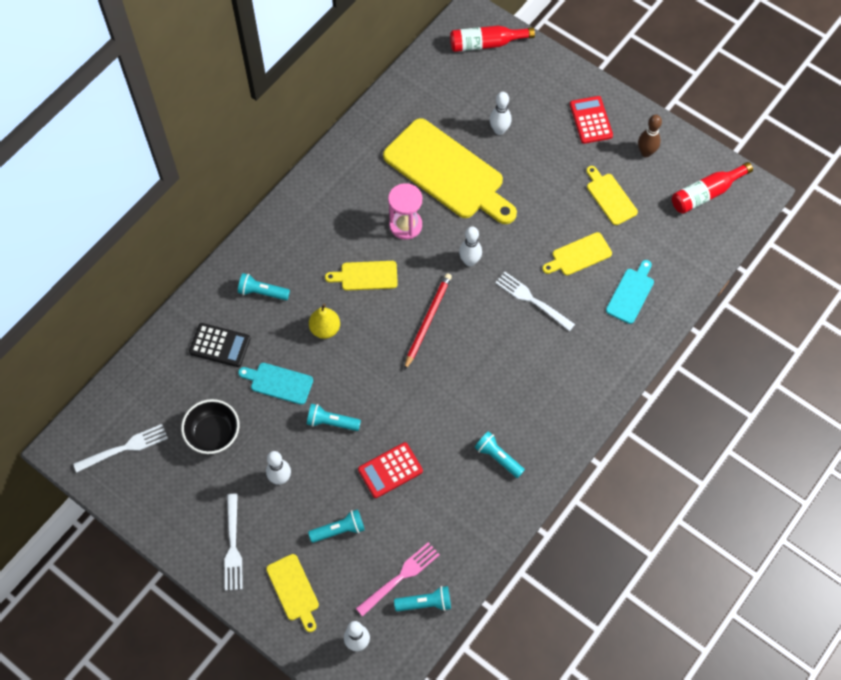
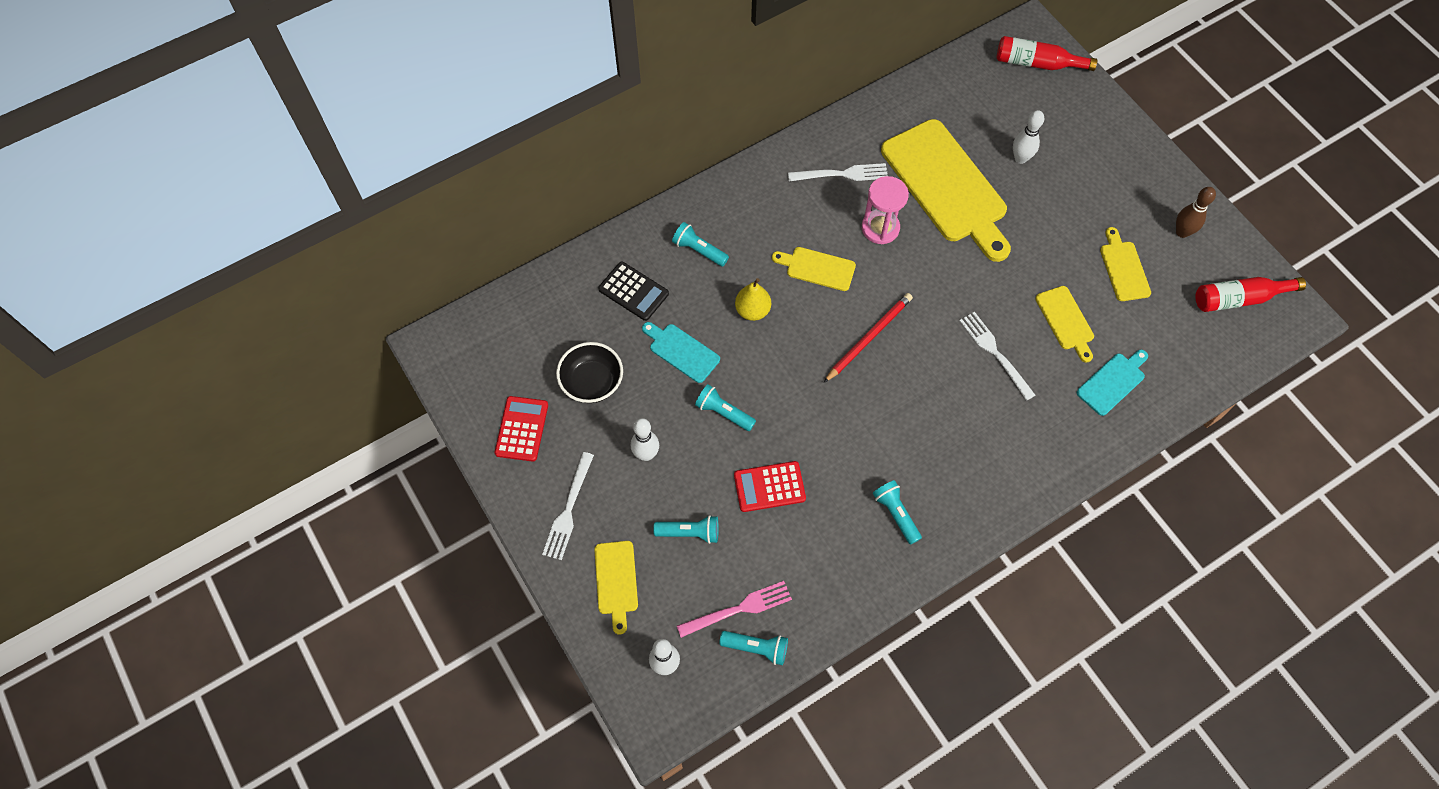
camera: 20 degrees right, 0 degrees up
white fork [73,424,168,473] -> white fork moved to [788,163,888,181]
white bowling pin [459,226,482,266] -> none
yellow cutting board [542,232,612,275] -> yellow cutting board turned 105 degrees counterclockwise [1035,286,1094,362]
red calculator [570,96,613,144] -> red calculator moved to [495,396,548,462]

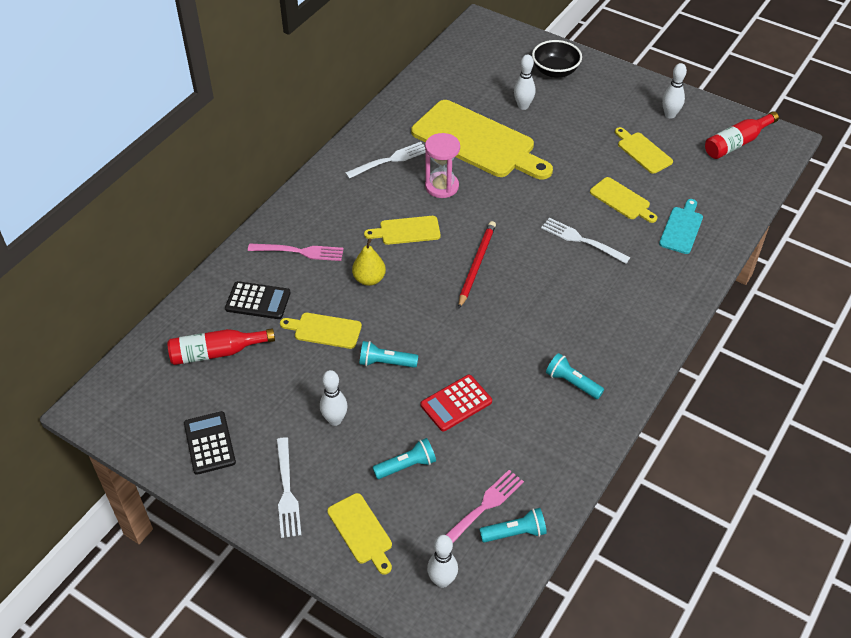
camera: 25 degrees left, 15 degrees down
red calculator [495,396,548,462] -> black calculator [184,411,236,475]
black bowl [556,342,623,403] -> black bowl moved to [532,40,582,78]
turquoise cutting board [642,322,720,383] -> yellow cutting board [280,313,362,349]
turquoise flashlight [672,222,729,267] -> pink fork [248,244,344,261]
red bottle [997,36,1097,71] -> red bottle moved to [167,328,275,365]
brown bowling pin [1176,187,1216,238] -> white bowling pin [662,63,687,119]

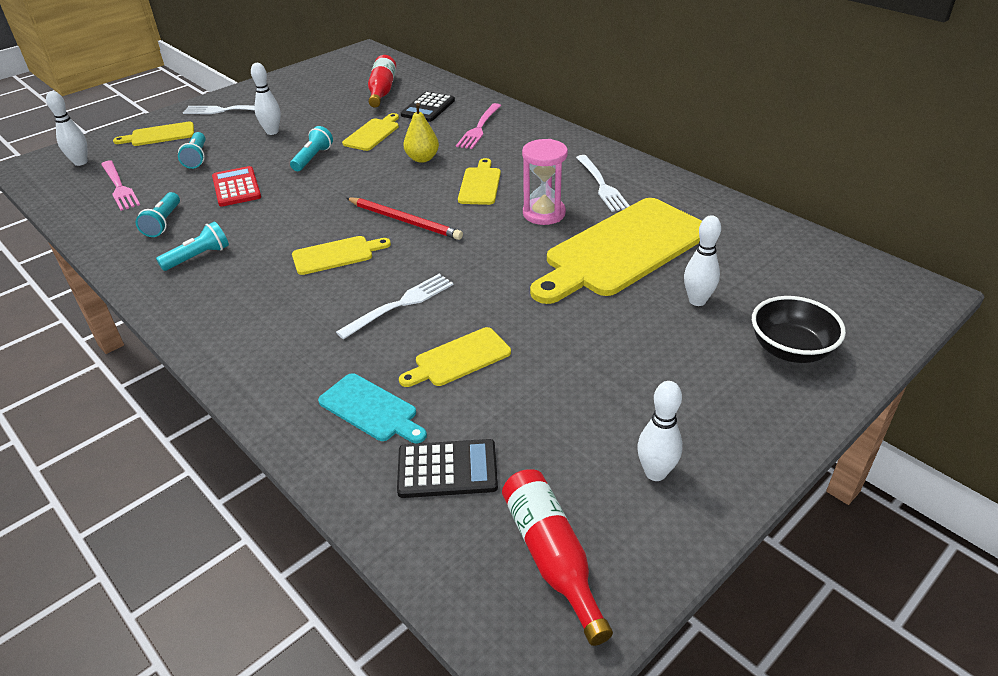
camera: 105 degrees right, 10 degrees down
black calculator [184,411,236,475] -> black calculator moved to [397,439,498,498]
turquoise flashlight [479,508,547,543] -> turquoise flashlight moved to [136,192,180,237]
yellow cutting board [615,127,673,174] -> yellow cutting board moved to [292,236,391,275]

